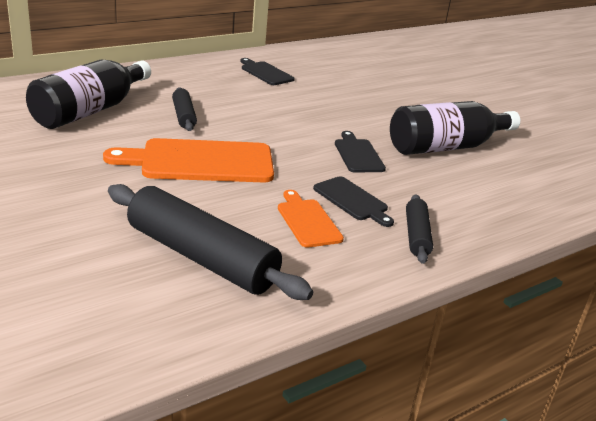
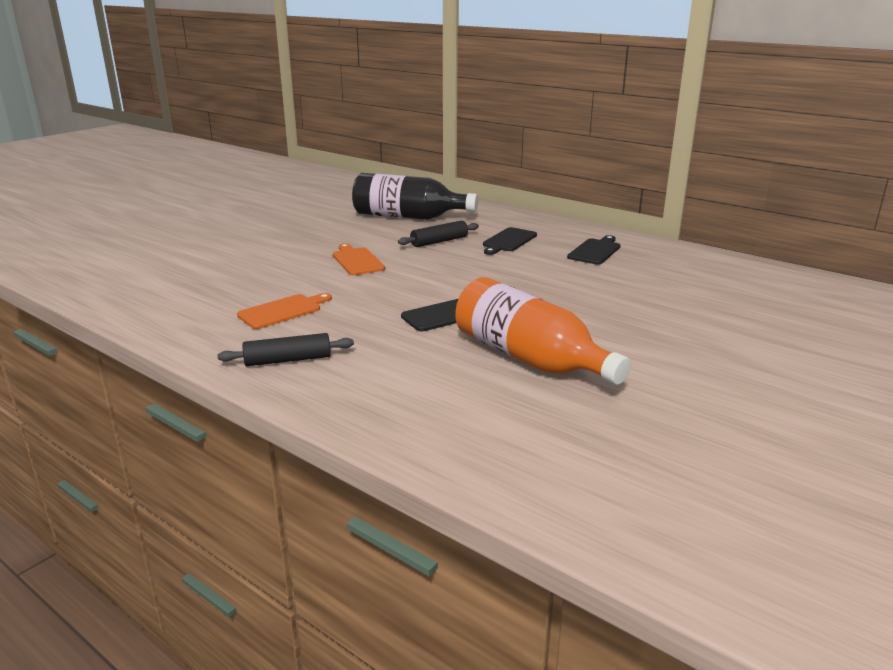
camera: 75 degrees right, 5 degrees down
orange cutting board [103,138,274,182] -> orange cutting board [333,243,385,275], size x0.54
black rolling pin [108,184,313,300] -> none
black cutting board [313,176,394,227] -> black cutting board moved to [483,227,537,255]
black bottle [390,101,520,155] -> orange bottle [456,277,631,385]

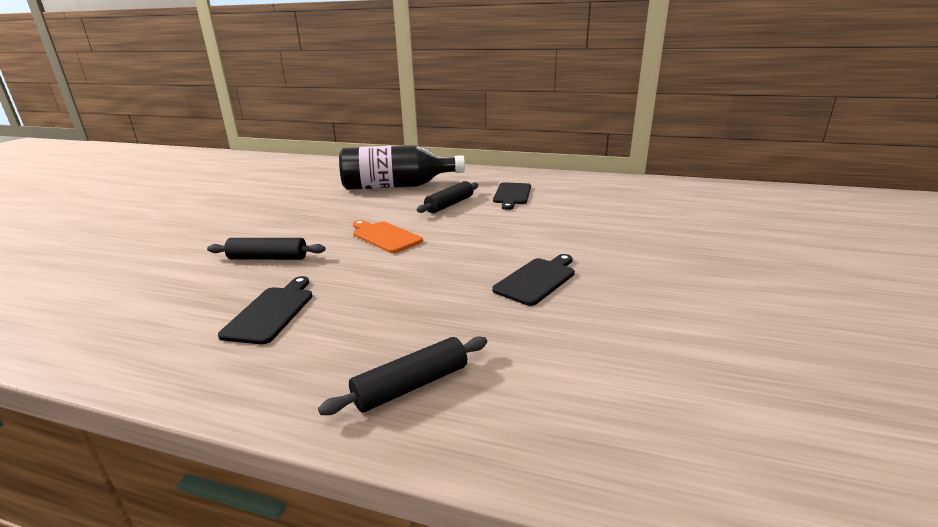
camera: 20 degrees left, 0 degrees up
orange cutting board [237,293,332,329] -> none
orange bottle [456,277,631,385] -> none
black cutting board [567,235,620,265] -> black cutting board moved to [218,276,312,344]
none -> black rolling pin [207,238,326,260]

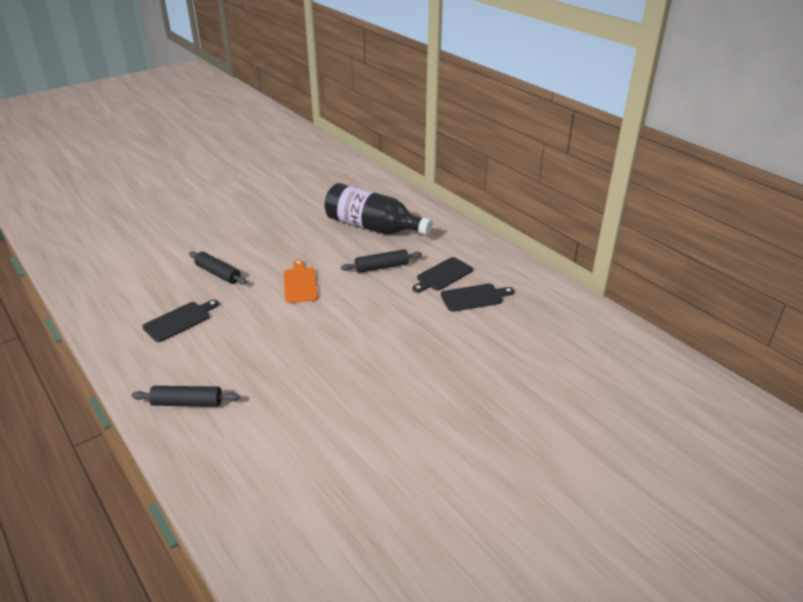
camera: 35 degrees right, 10 degrees up
black cutting board [492,254,575,306] -> black cutting board moved to [441,284,514,312]

